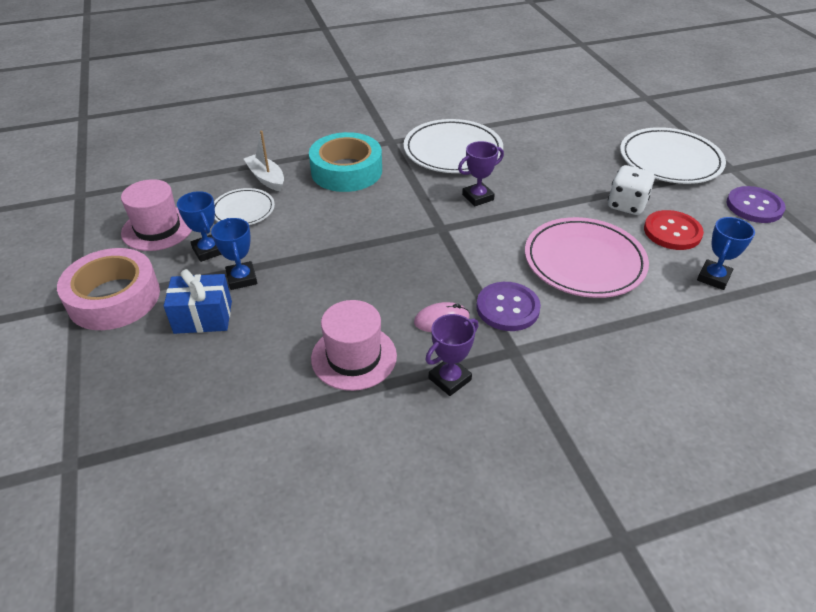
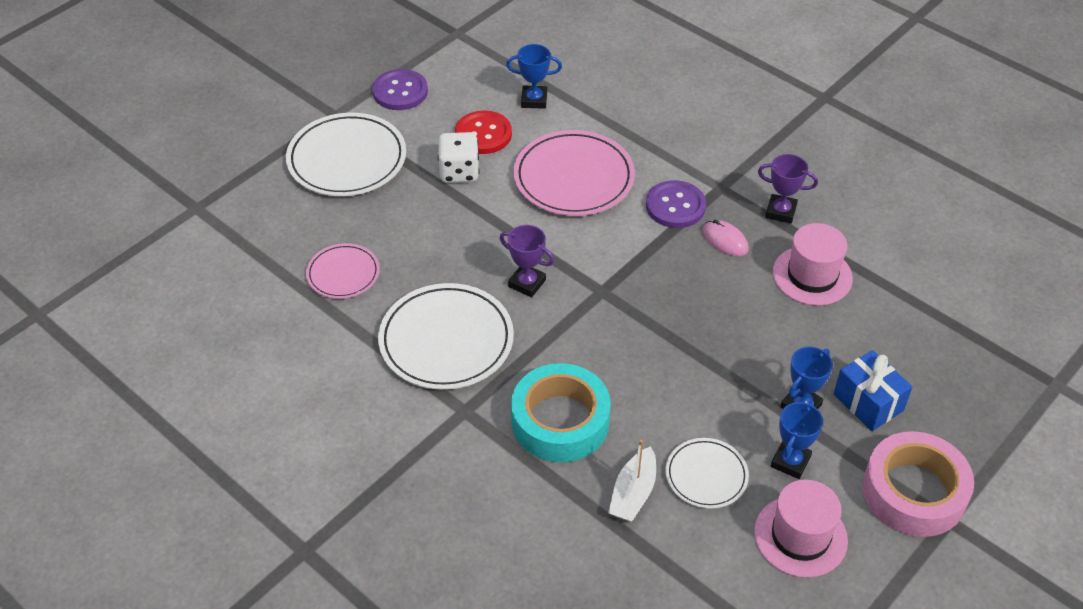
camera: 120 degrees left, 5 degrees up
none -> pink plate [306,243,380,299]

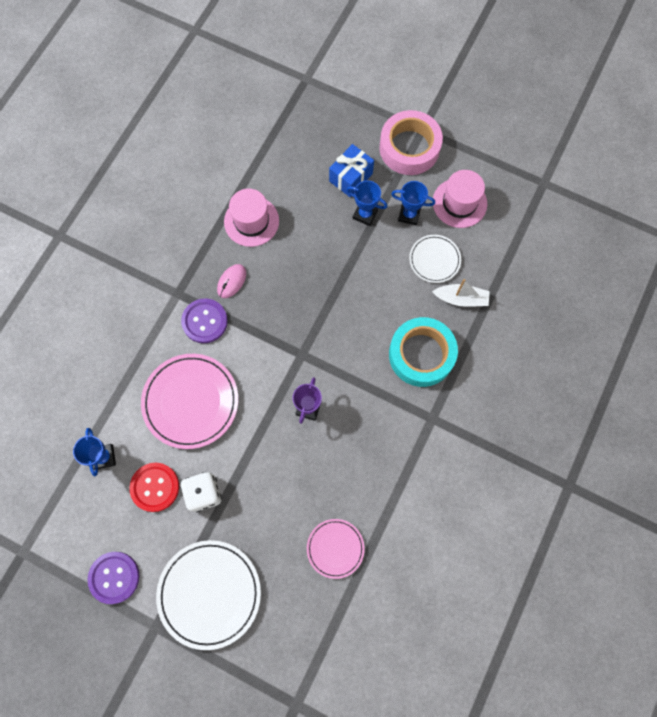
camera: 105 degrees left, 25 degrees up
white plate [378,283,514,390] -> none
purple trophy [758,154,818,223] -> none

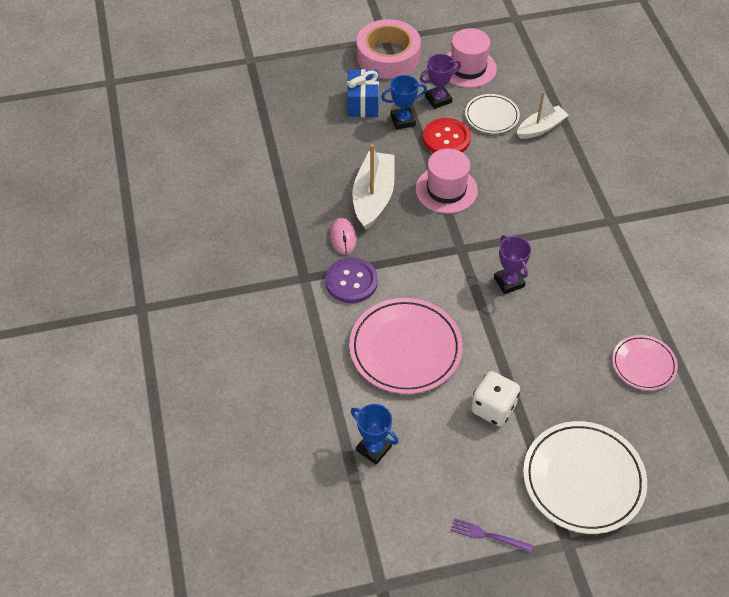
camera: 40 degrees left, 20 degrees down
purple button [87,552,139,604] -> purple fork [451,518,533,553]
red button [130,463,179,512] -> red button moved to [423,118,471,153]
pink hat [224,189,279,247] -> pink hat moved to [415,149,478,214]
turquoise tape [389,317,458,387] -> none
blue trophy [391,181,435,225] -> purple trophy [420,54,461,109]
none -> white boat [352,144,395,230]

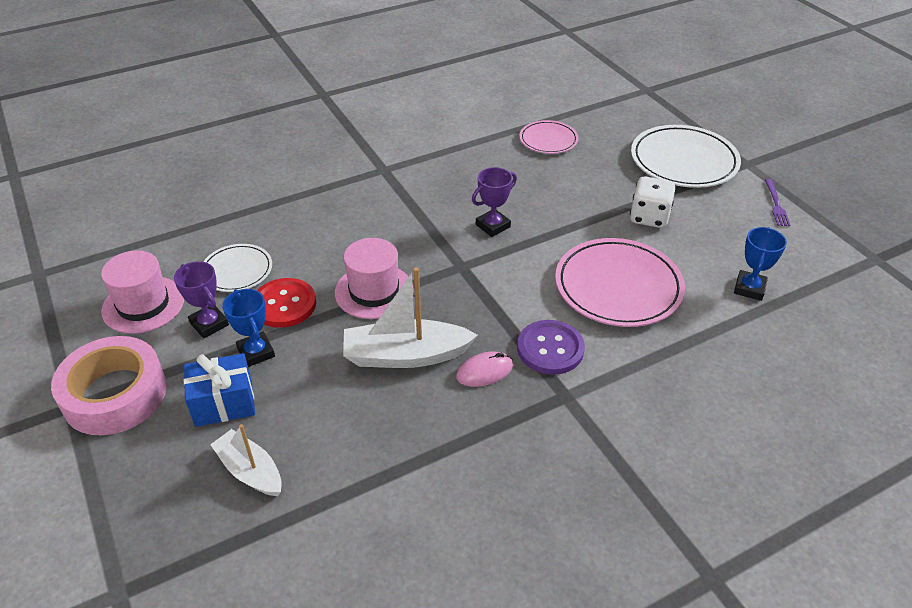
camera: 105 degrees left, 10 degrees down
white boat [517,92,569,139] -> white boat moved to [210,424,282,496]

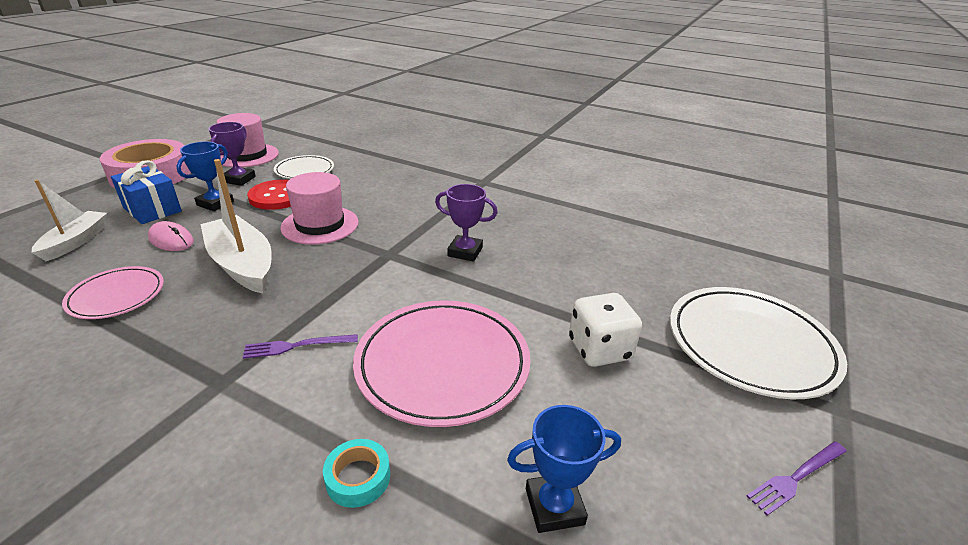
camera: 55 degrees right, 10 degrees down
pink mouse [456,352,513,387] -> pink mouse moved to [148,221,194,251]
purple button [517,320,585,375] -> purple fork [243,334,358,359]
pink plate [519,120,578,154] -> pink plate moved to [62,266,164,319]
none -> turquoise tape [323,439,390,508]

